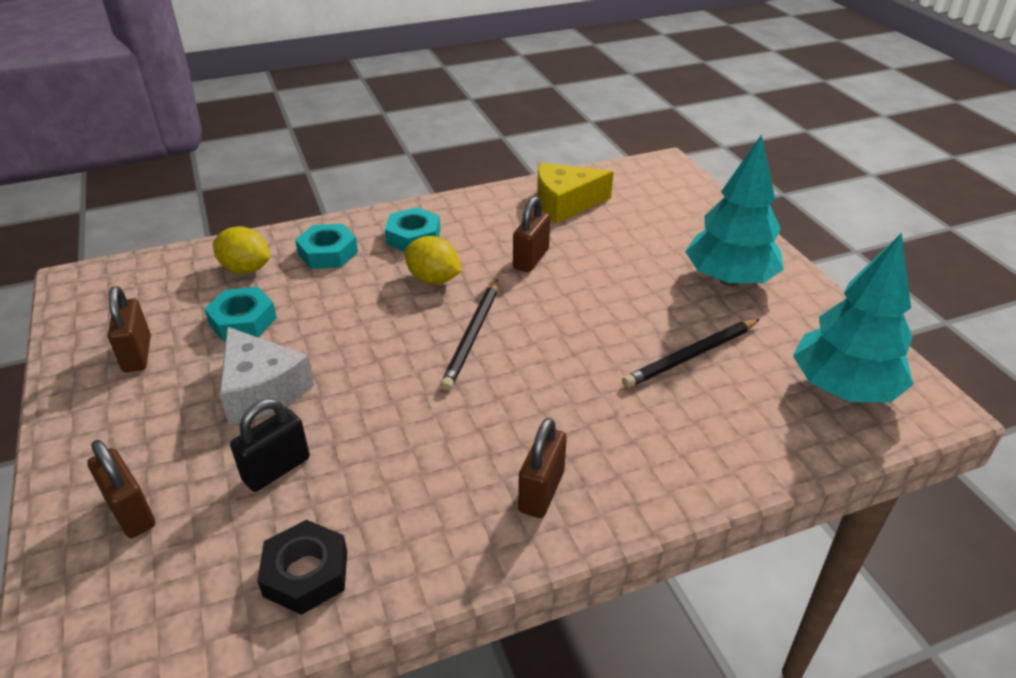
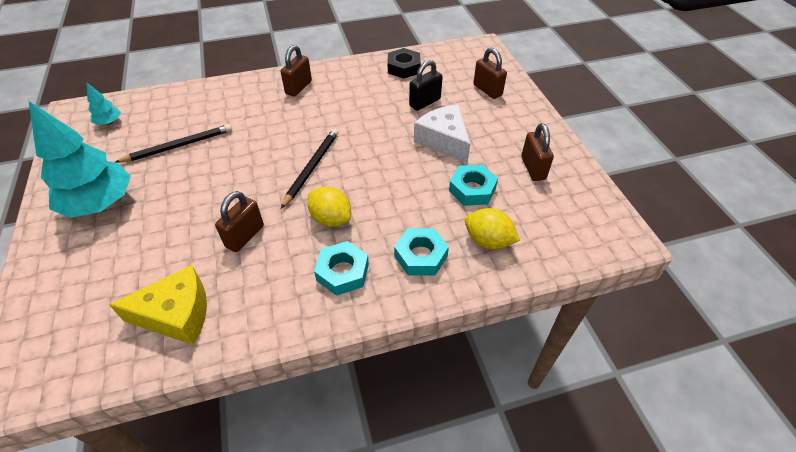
camera: 175 degrees left, 10 degrees up
turquoise tree [793,233,914,403] -> turquoise tree [86,82,121,125], size x0.45

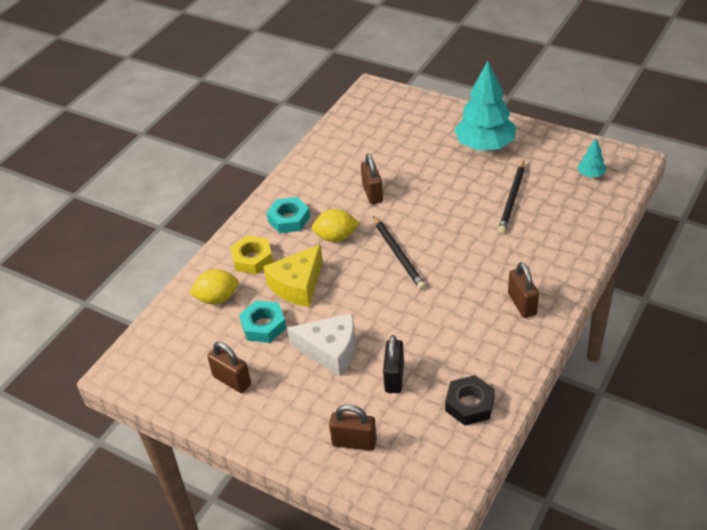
camera: 140 degrees right, 5 degrees down
yellow cheese [109,265,207,345] -> yellow cheese moved to [263,244,323,307]
turquoise nut [394,228,449,275] -> yellow nut [230,235,273,274]

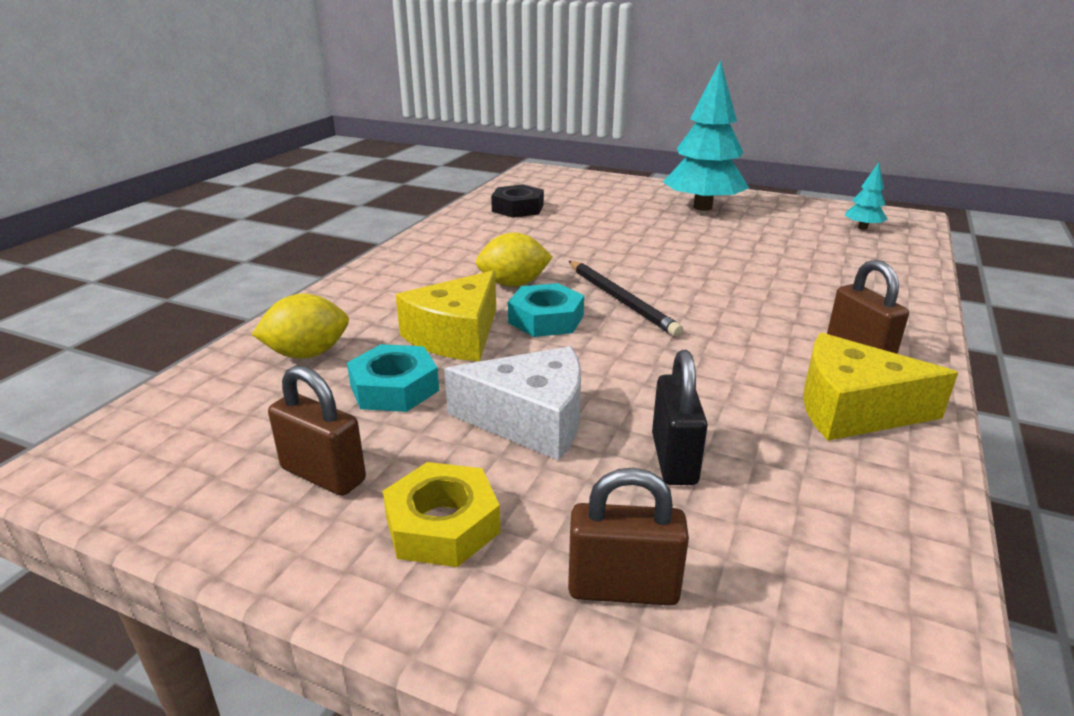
camera: 10 degrees left, 15 degrees down
yellow nut [230,235,273,274] -> yellow nut moved to [383,462,501,567]
turquoise nut [267,197,310,233] -> turquoise nut moved to [508,283,584,337]
brown padlock [361,154,383,204] -> none
black nut [445,375,495,426] -> black nut moved to [491,185,544,218]
black pencil [498,161,525,234] -> none
none -> yellow cheese [803,333,958,441]

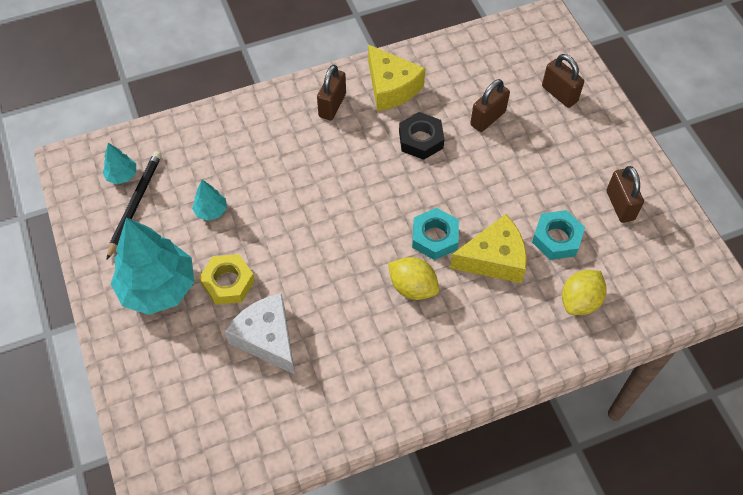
camera: 135 degrees left, 30 degrees up
yellow lemon [251,294,349,359] -> yellow lemon turned 75 degrees counterclockwise [562,270,607,315]
yellow nut [383,462,501,567] -> yellow nut moved to [199,254,255,305]
white cheese [444,346,581,461] -> white cheese moved to [224,293,295,375]
black nut [491,185,544,218] -> black nut moved to [399,112,444,160]
black pencil [569,261,683,337] -> black pencil moved to [107,151,162,259]
black padlock [652,350,708,485] -> brown padlock [470,79,510,132]
none -> turquoise tree [192,180,227,221]

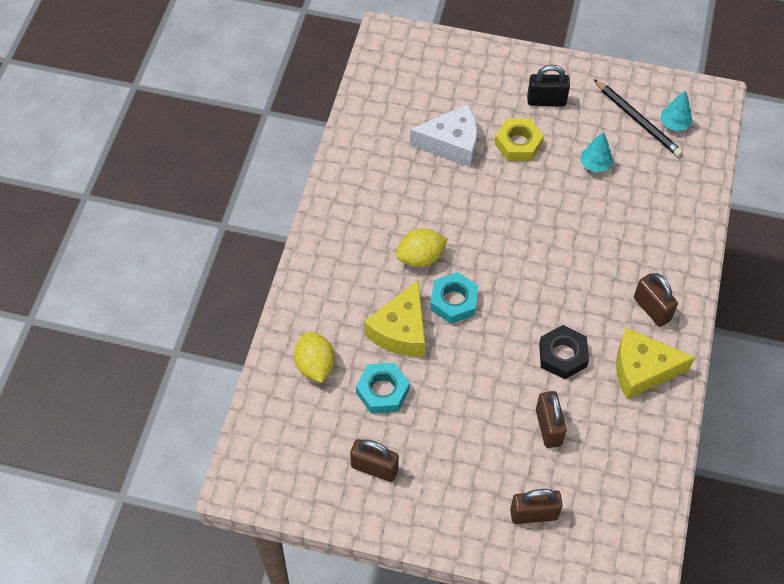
camera: 125 degrees right, 0 degrees up
turquoise tree [111,217,194,315] -> black padlock [527,65,570,106]

